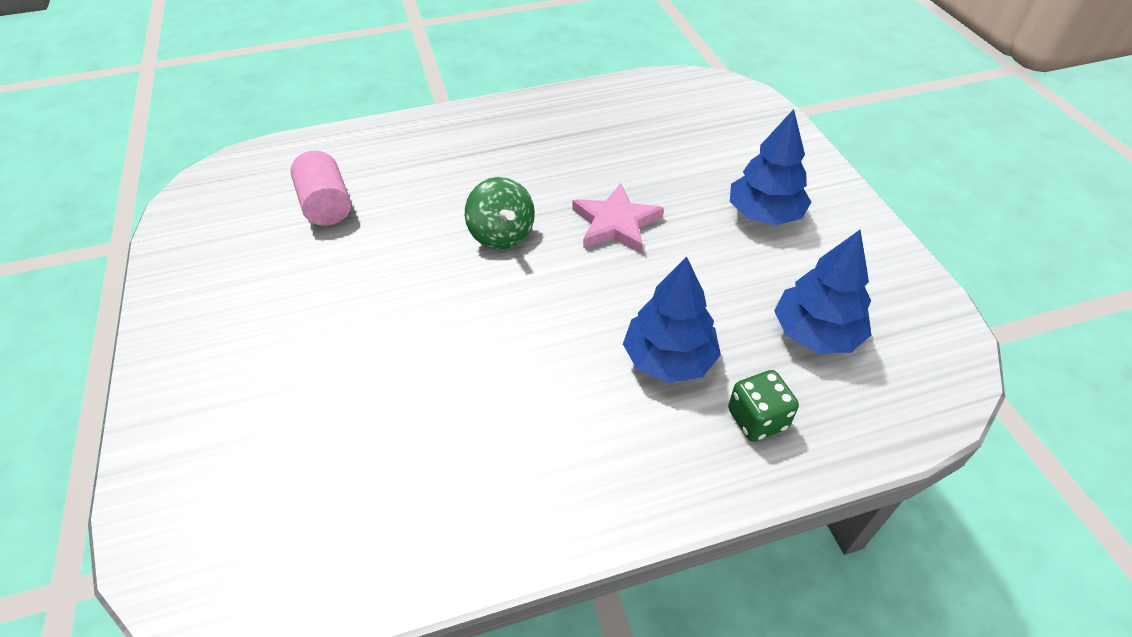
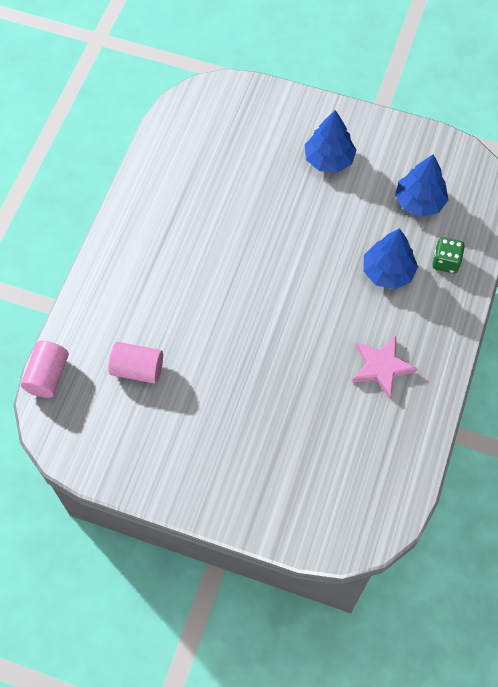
camera: 55 degrees left, 15 degrees up
green spinning top [465,177,535,249] -> none
pink star [572,183,664,253] -> pink star moved to [352,336,418,399]
none -> pink cylinder [21,341,69,398]

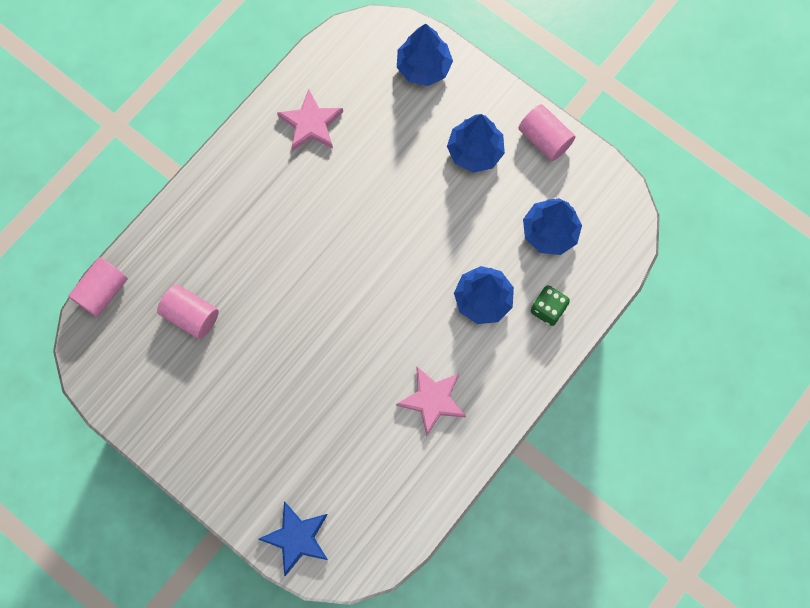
camera: 20 degrees right, 10 degrees up
none -> blue star [259,501,328,576]
none -> pink star [277,89,343,151]
none -> blue tree [397,23,453,86]
none -> pink cylinder [519,104,575,161]

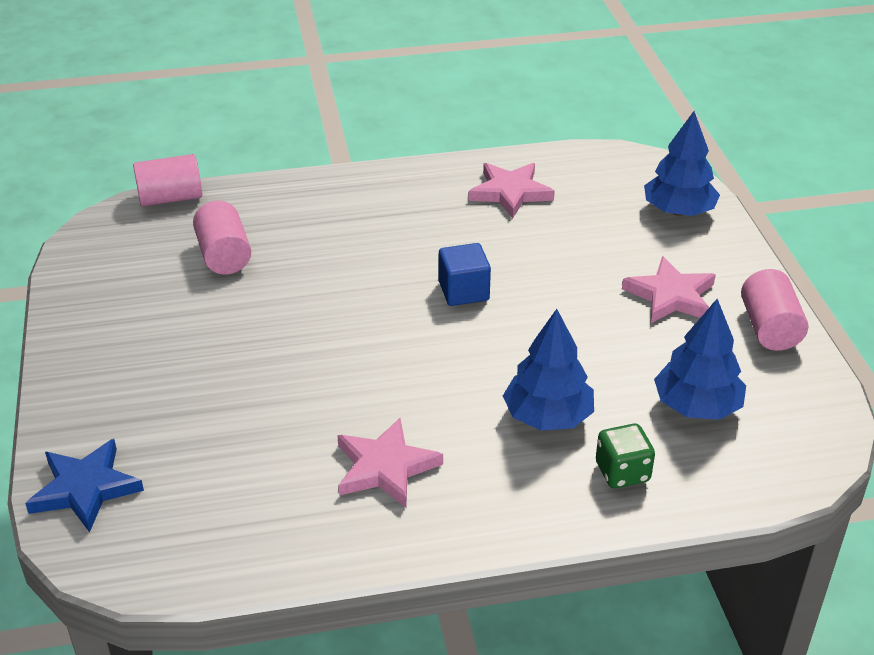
camera: 40 degrees right, 35 degrees down
blue tree [447,114,505,173] -> pink star [622,256,716,323]
none -> blue cube [439,243,491,306]

